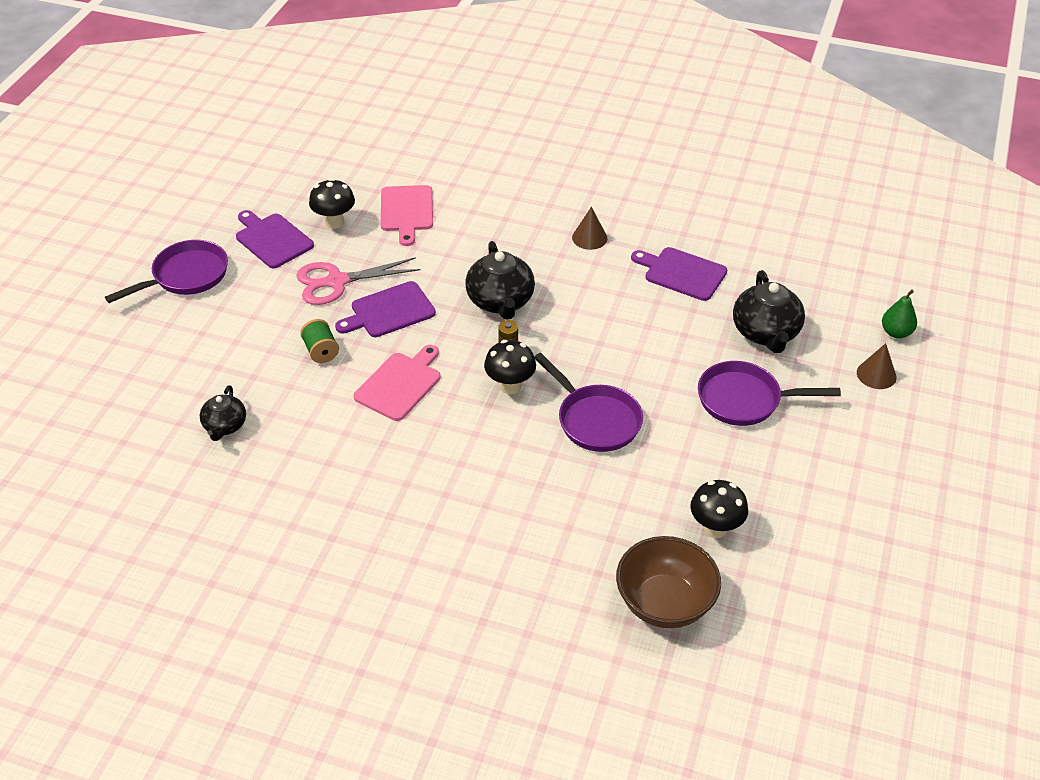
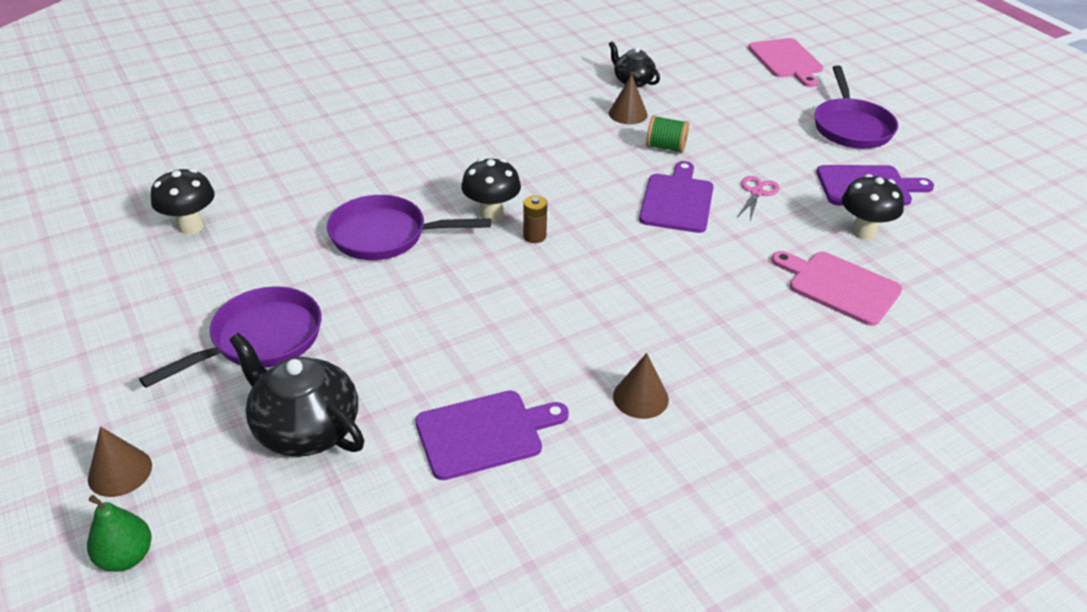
camera: 130 degrees right, 5 degrees down
pink scissors [296,257,421,305] -> pink scissors [737,176,779,221], size x0.53
pink cutting board [354,345,441,421] -> pink cutting board moved to [748,38,823,87]
black teapot [465,241,535,320] -> none
brown bowl [616,536,721,628] -> none
none -> brown cone [609,74,648,124]

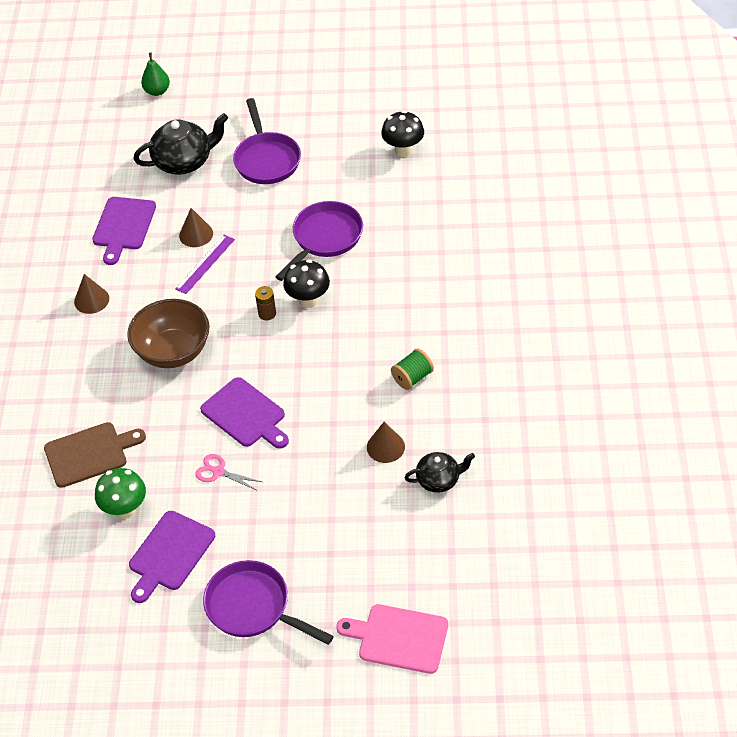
camera: 125 degrees right, 10 degrees up
brown cone [88,427,152,497] -> brown cone moved to [179,208,213,247]
green spool [646,115,689,153] -> green spool moved to [391,349,434,390]
pink scissors [737,176,779,221] -> pink scissors turned 150 degrees clockwise [195,454,262,490]
pink cutting board [771,251,902,326] -> brown cutting board [44,422,146,488]
black mushroom [842,174,904,240] -> green mushroom [95,468,146,519]
none -> brown bowl [127,299,209,368]
none -> purple ruler [175,235,235,294]

